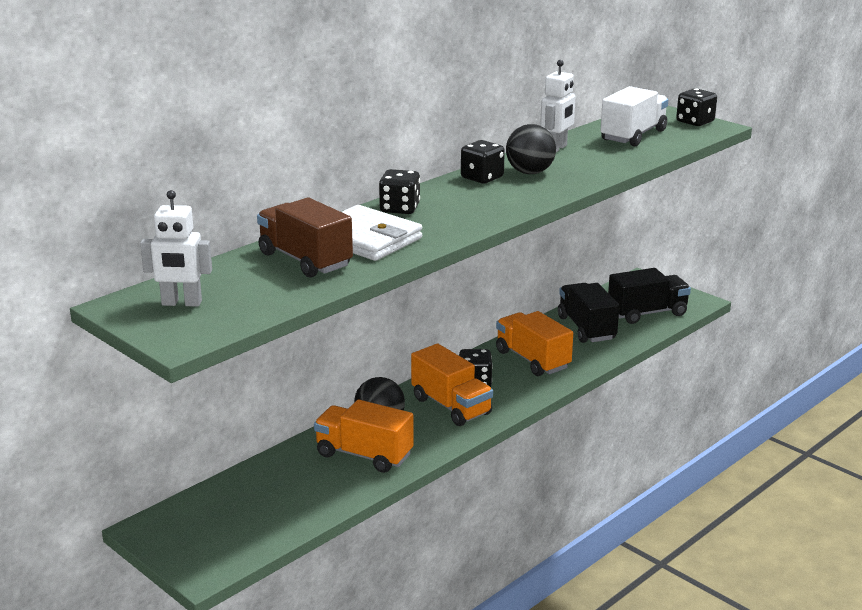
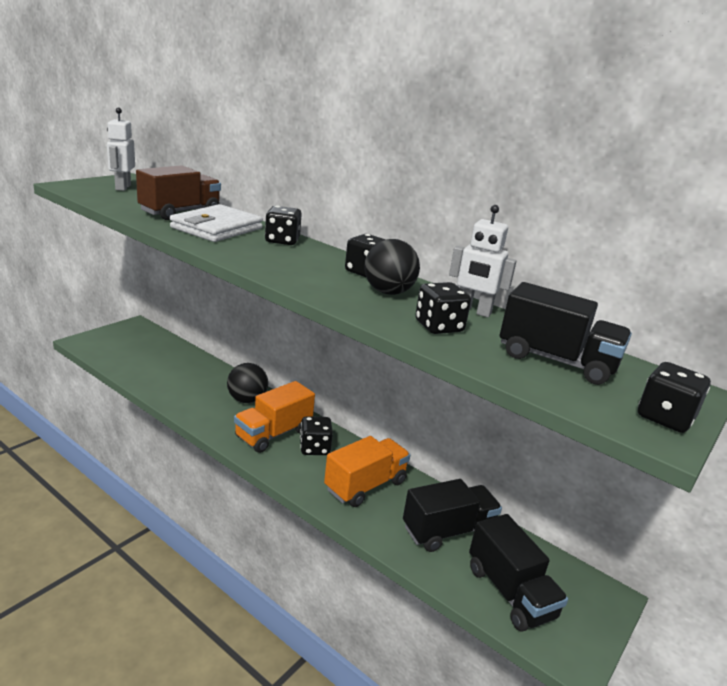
camera: 80 degrees right, 0 degrees up
orange truck [314,399,414,473] -> none
white truck [600,86,668,146] -> black truck [500,282,632,385]
none -> black dice [415,282,471,334]

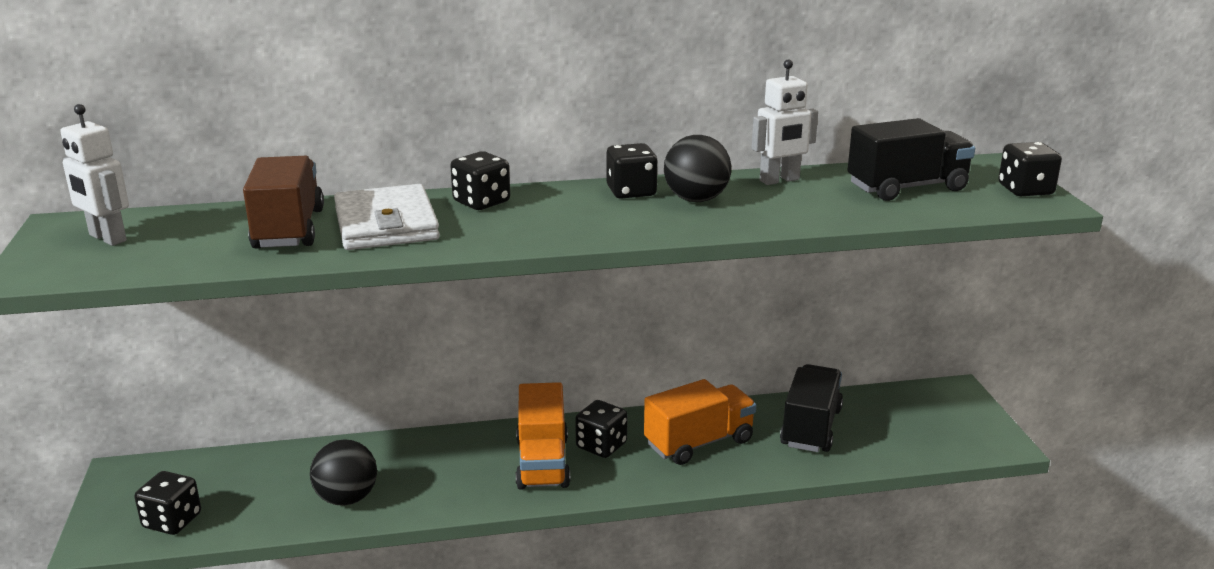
camera: 45 degrees left, 0 degrees up
black ball [227,363,268,403] -> black ball moved to [310,439,377,506]
orange truck [324,436,410,507] -> orange truck turned 60 degrees clockwise [644,379,756,465]
black dice [415,282,471,334] -> black dice moved to [135,471,201,535]
black truck [469,514,568,632] -> none

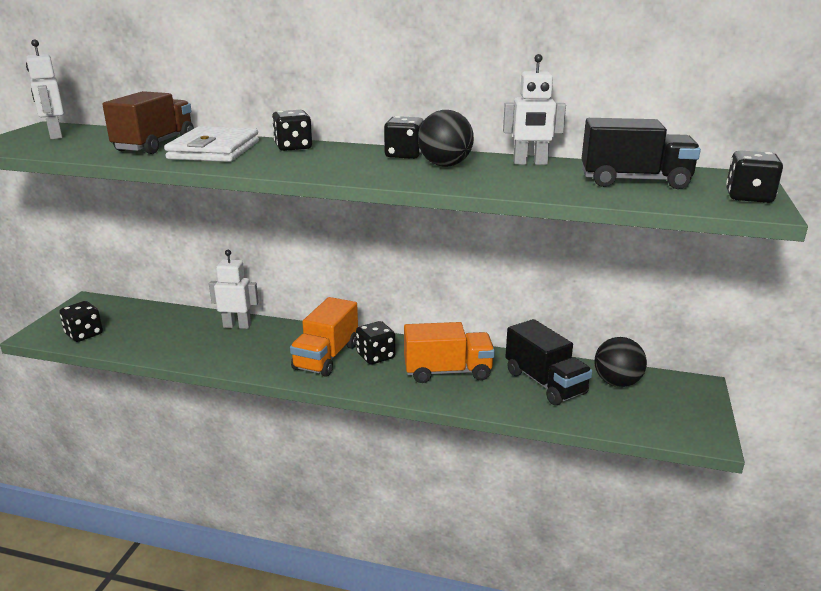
camera: 25 degrees right, 0 degrees up
black ball [310,439,377,506] -> black ball moved to [594,337,647,387]
black truck [780,364,843,452] -> black truck turned 105 degrees clockwise [505,319,592,405]
none -> white robot [209,250,259,329]

